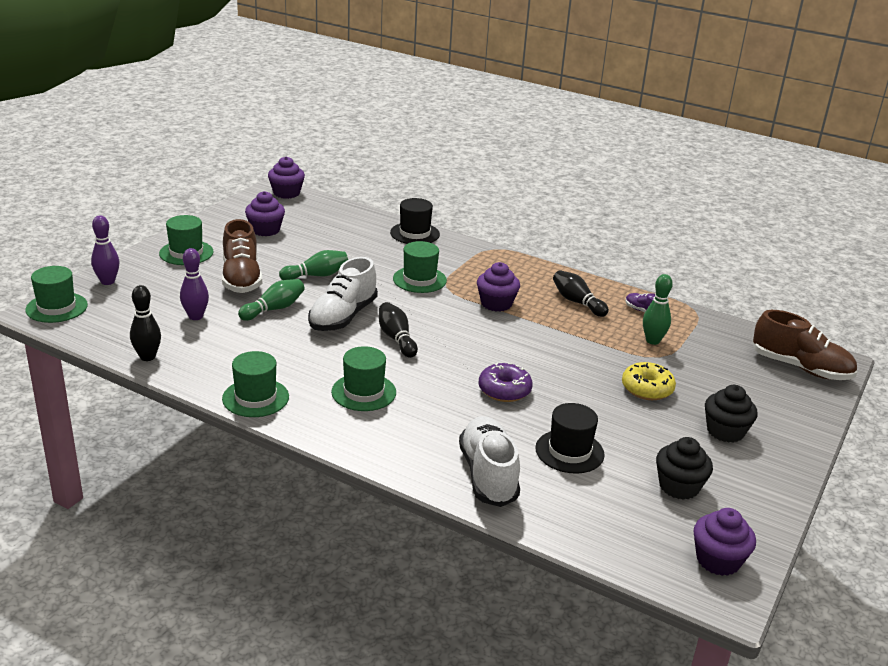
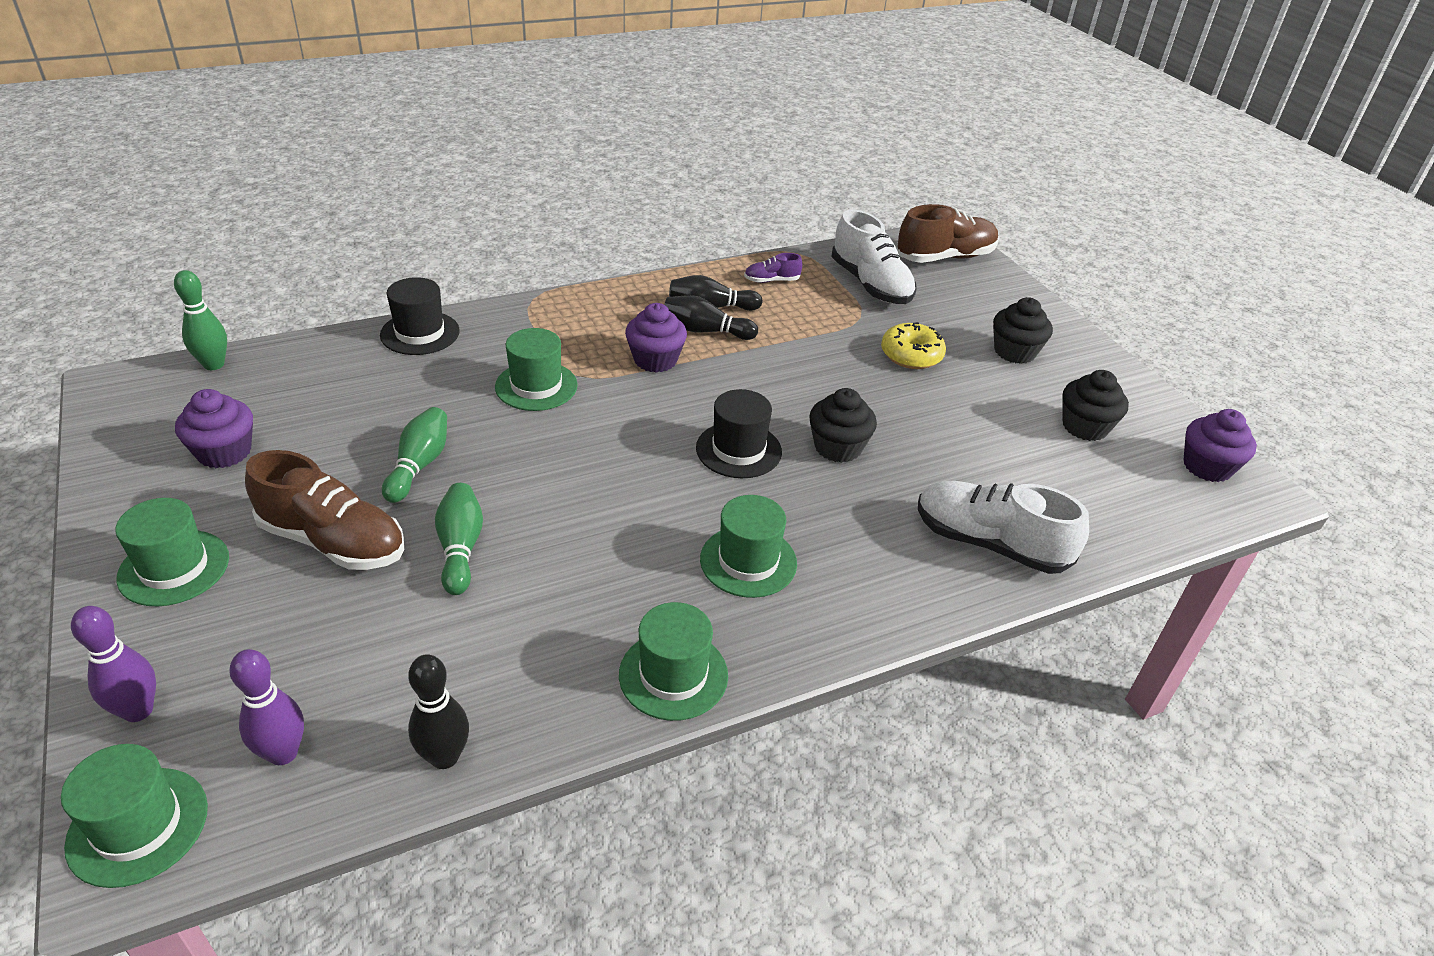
camera: 55 degrees left, 10 degrees up
purple bowling pin [180,248,209,320] -> purple bowling pin moved to [229,649,304,765]
purple cupcake [268,156,305,199] -> none
white shoe [308,257,378,331] -> white shoe moved to [832,210,917,304]
black bowling pin [379,302,418,358] -> black bowling pin moved to [664,295,758,340]
purple donut [479,363,533,402] -> black cupcake [809,388,877,463]
black hat [535,403,605,474] -> black hat moved to [696,389,782,478]
green bowling pin [643,274,673,345] -> green bowling pin moved to [174,270,227,370]

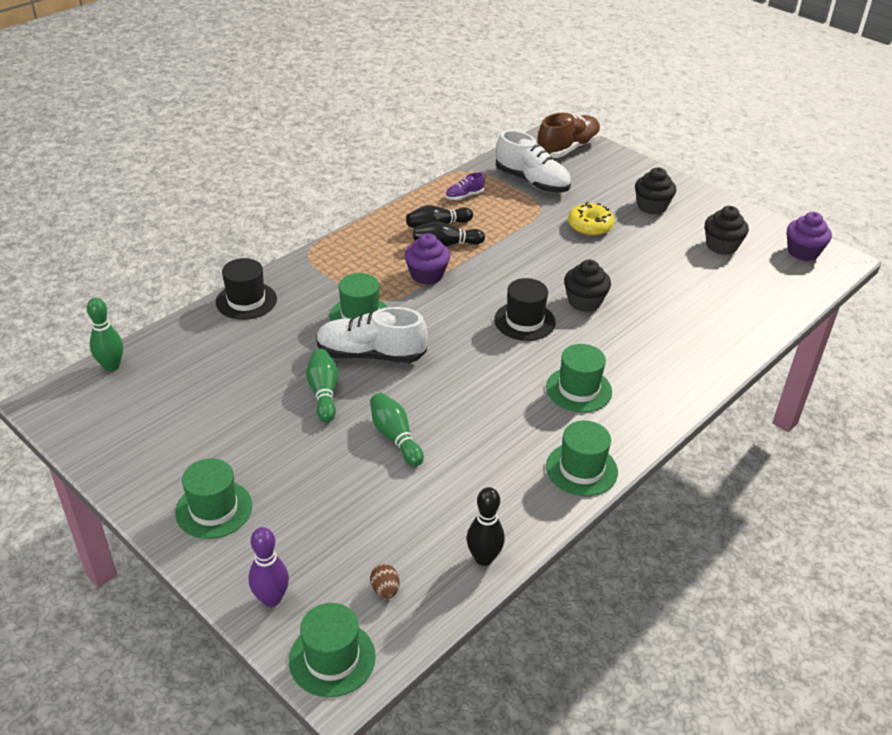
camera: 20 degrees left, 0 degrees up
purple cupcake [175,389,253,468] -> none
purple bowling pin [229,649,304,765] -> brown egg [370,564,400,598]
brown shoe [245,450,404,570] -> none
white shoe [918,481,1089,574] -> white shoe moved to [316,307,428,363]

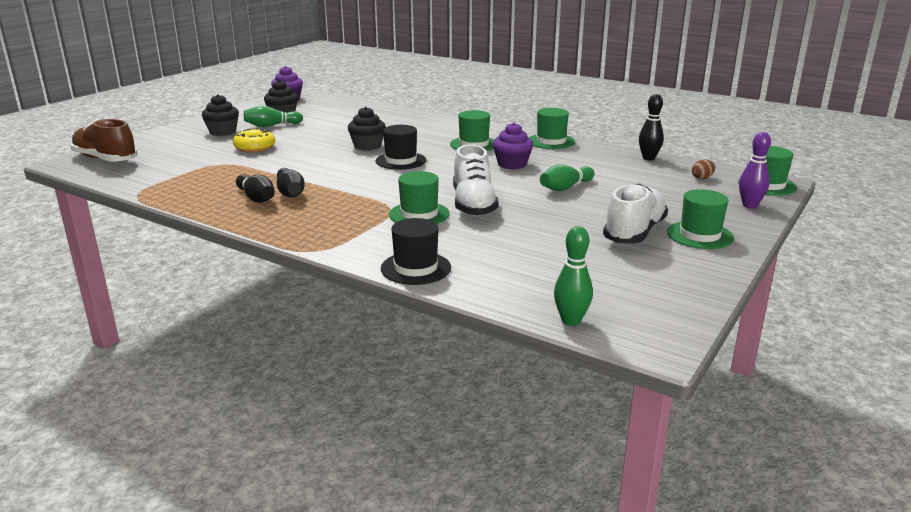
camera: 100 degrees left, 15 degrees down
green bowling pin [306,348,338,422] -> green bowling pin moved to [244,106,303,127]
purple cupcake [405,233,450,285] -> purple cupcake moved to [493,122,533,169]
purple shoe [445,172,485,200] -> none
white shoe [496,130,571,193] -> white shoe moved to [603,183,668,243]

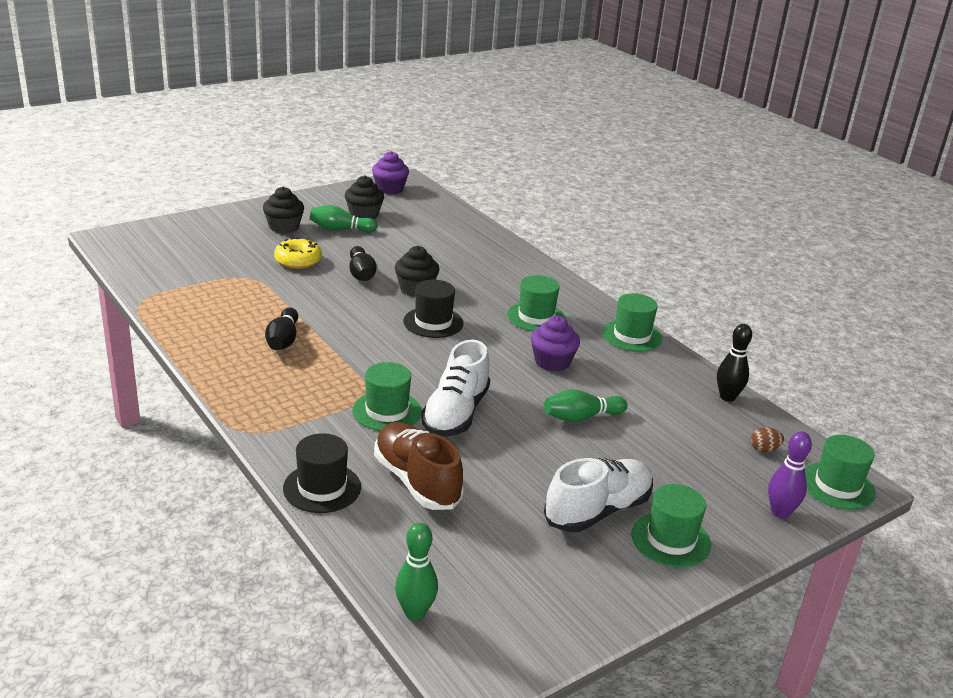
camera: 20 degrees right, 5 degrees up
brown shoe [70,119,138,161] -> brown shoe moved to [374,422,464,510]
black bowling pin [236,174,275,203] -> black bowling pin moved to [349,246,377,281]

